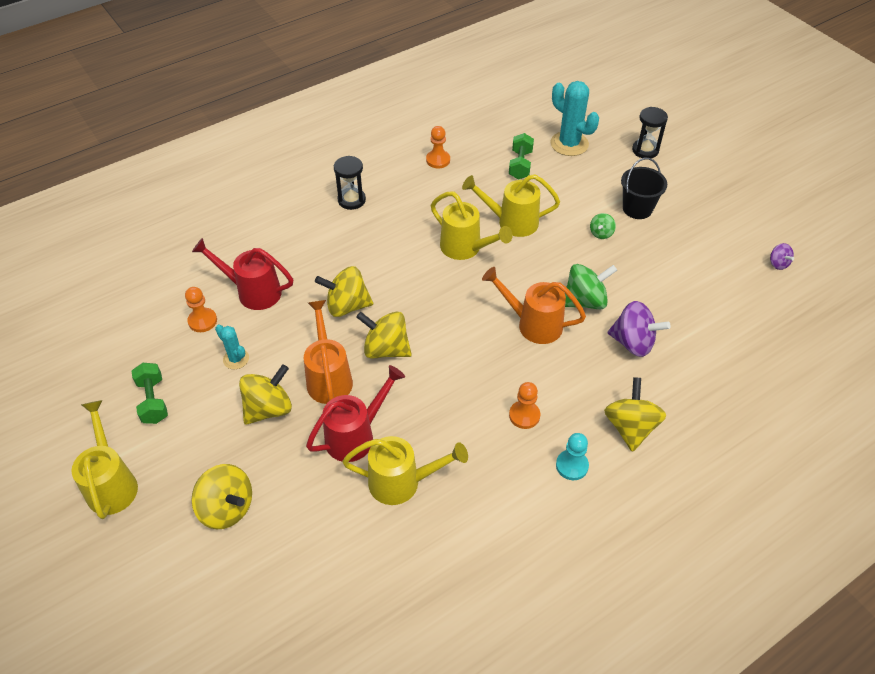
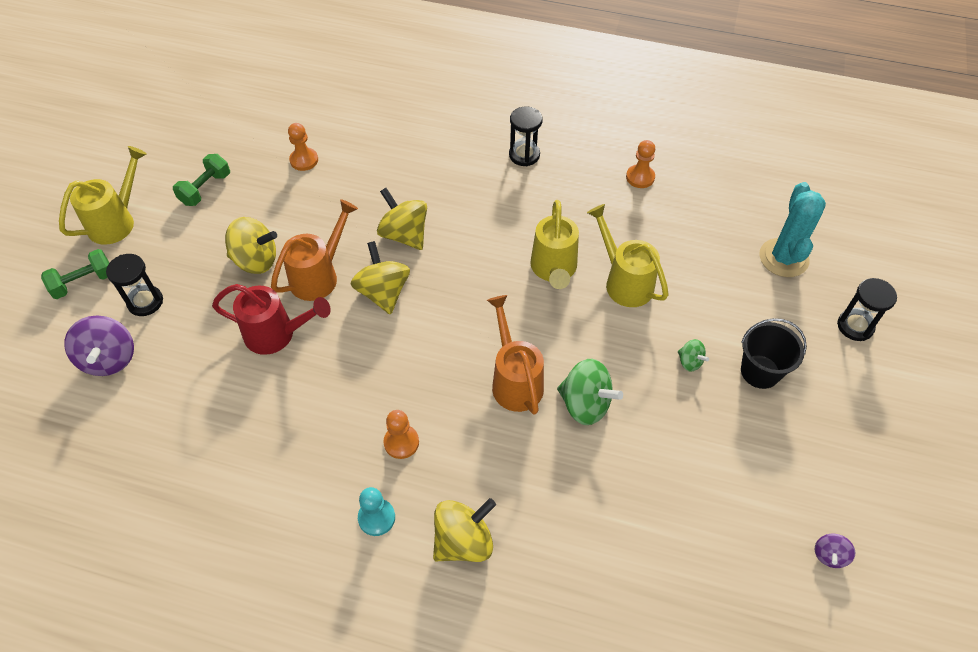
camera: 50 degrees right, 5 degrees up
yellow spinning top [191,464,252,529] -> black hourglass [106,254,163,316]
red watering can [192,238,293,310] -> none
turquoise cactus [215,325,249,369] -> none
yellow watering can [342,436,468,505] -> none
green dumbbell [509,133,534,180] -> green dumbbell moved to [41,249,109,299]
green spinning top [590,213,616,239] -> green spinning top turned 120 degrees counterclockwise [678,339,709,372]
purple spinning top [608,301,671,357] -> purple spinning top moved to [64,315,134,376]

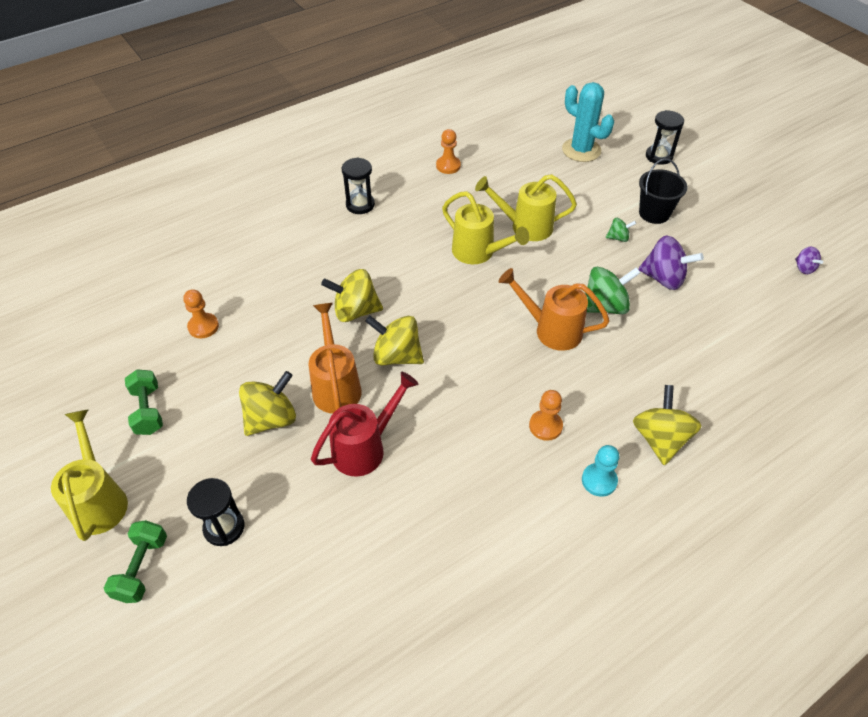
camera: 50 degrees left, 5 degrees down
purple spinning top [64,315,134,376] -> purple spinning top moved to [638,235,704,290]

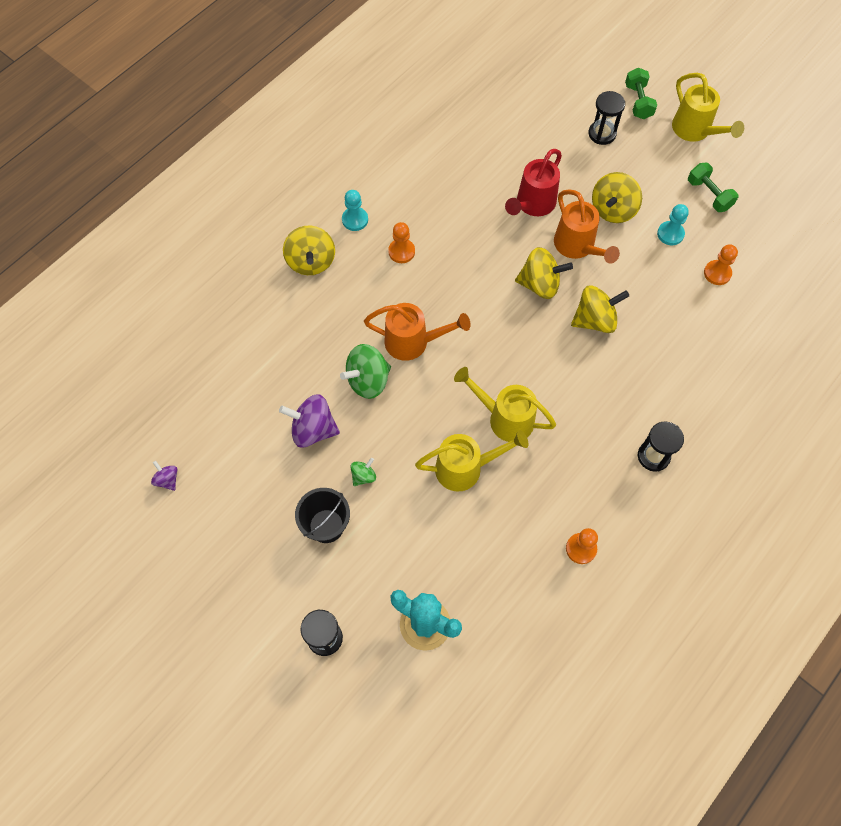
camera: 165 degrees right, 15 degrees up
green spinning top [606,218,636,242] -> green spinning top turned 150 degrees clockwise [350,458,376,486]
none -> turquoise pawn [657,204,689,245]

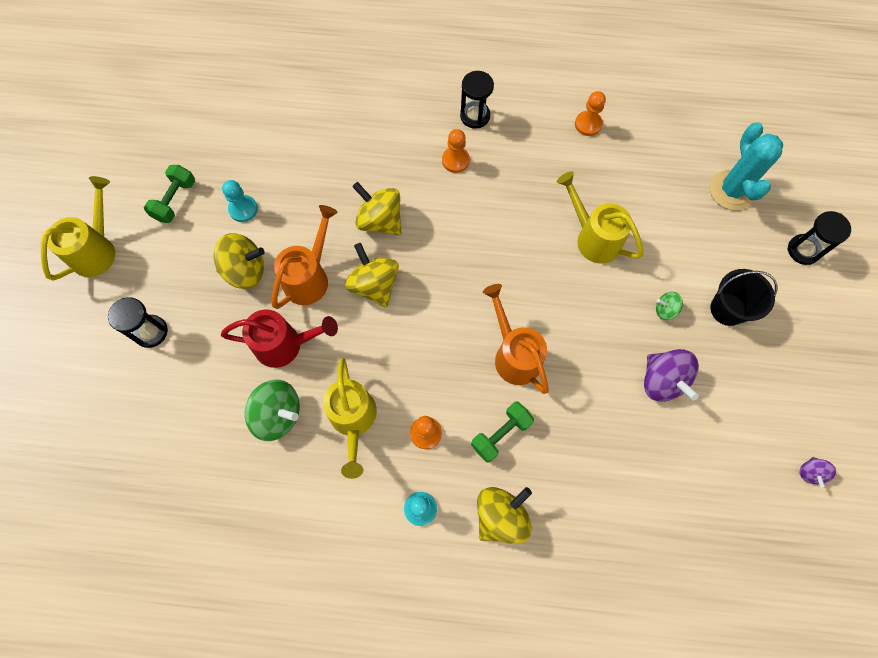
camera: 125 degrees left, 5 degrees up
green spinning top [340,344,391,399] -> green spinning top moved to [245,379,300,441]
yellow watering can [454,367,556,442] -> yellow watering can moved to [323,358,377,479]
green dumbbell [625,68,657,119] -> green dumbbell moved to [471,402,534,462]
orange pawn [704,244,738,285] -> orange pawn moved to [442,129,470,173]

